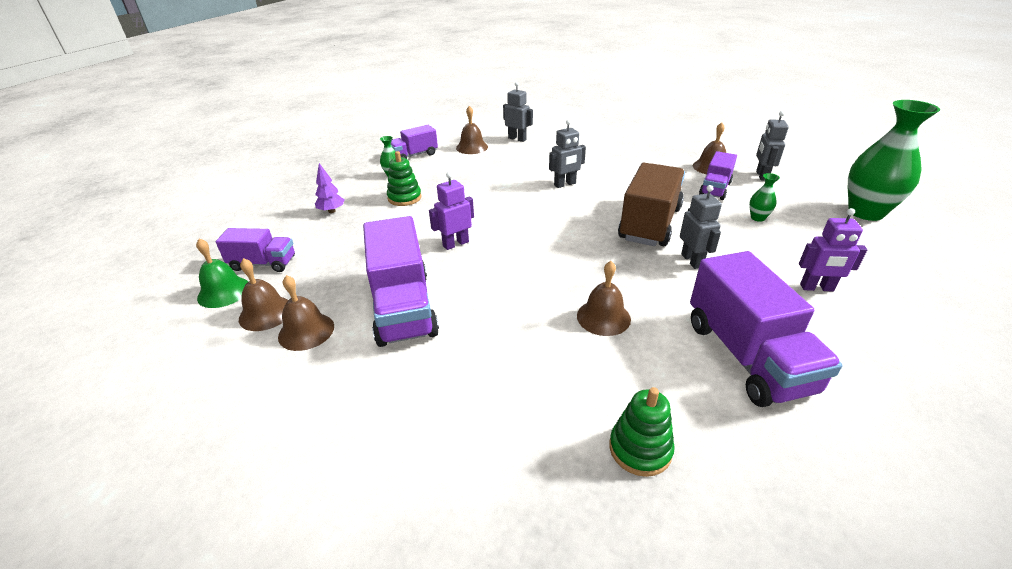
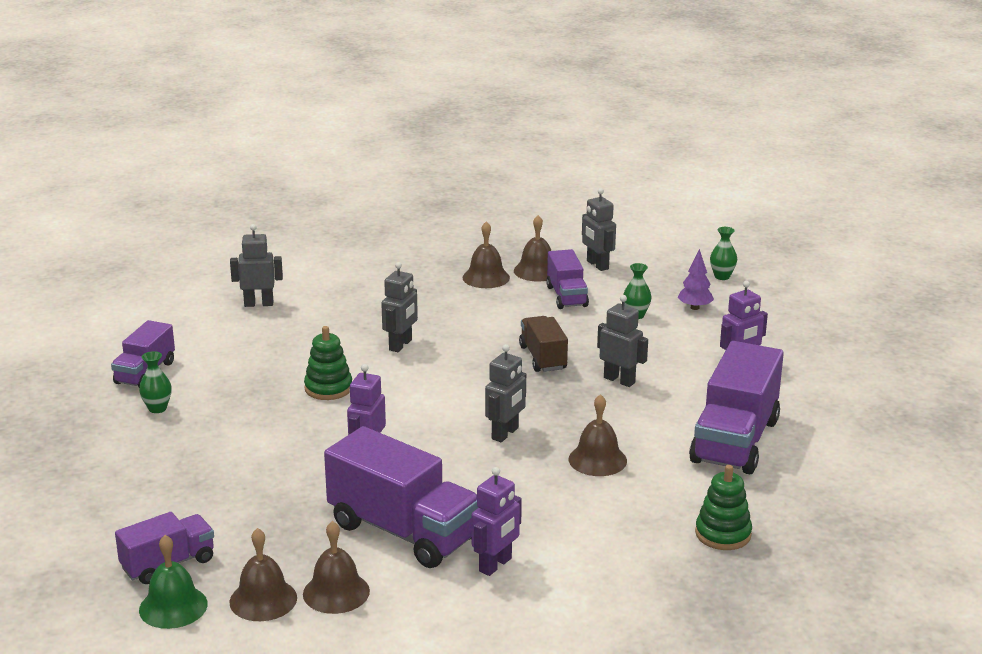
camera: 40 degrees left, 10 degrees down
purple tree [315,163,345,213] -> purple tree moved to [678,249,714,310]
green stacking toy [387,151,422,206] -> green stacking toy moved to [304,326,352,400]
brown bell [456,106,488,154] -> brown bell moved to [463,221,510,288]
brown truck [618,163,685,246] -> brown truck [519,316,568,372], size x0.57
purple truck [690,251,843,407] -> purple truck turned 75 degrees clockwise [689,341,784,475]
green vase [848,100,940,221] -> green vase [710,227,737,280], size x0.42
none -> purple robot [472,467,522,576]
none -> grey robot [485,344,526,442]

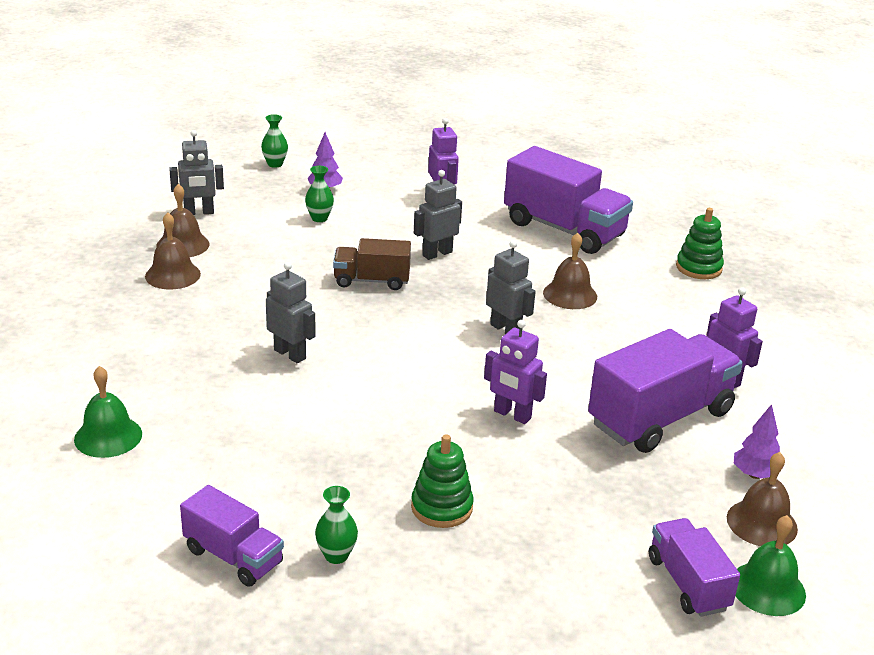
camera: 75 degrees left, 5 degrees up
grey robot [230,224,283,307] -> green bell [74,366,142,458]
brown bell [303,521,370,614] -> purple tree [734,404,780,479]
green stacking toy [304,326,352,400] -> green stacking toy moved to [411,435,474,528]
purple truck [546,249,589,309] -> none

